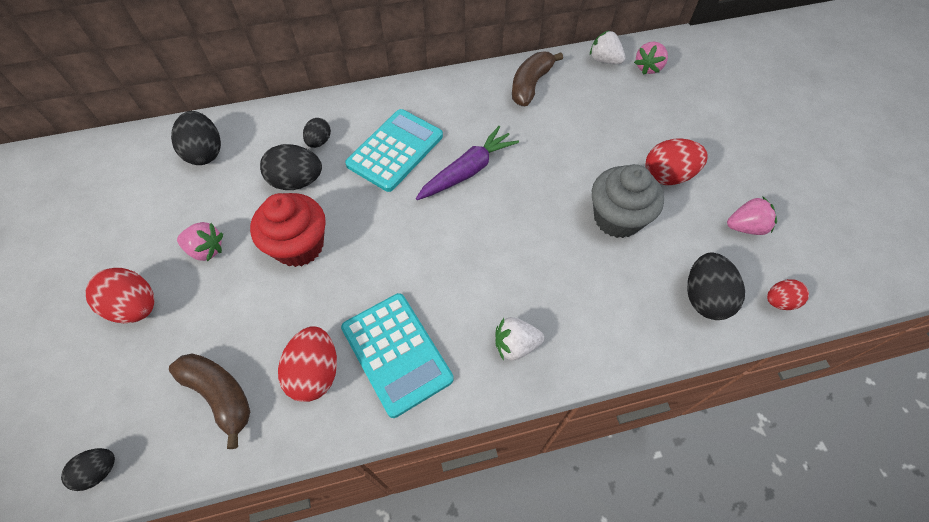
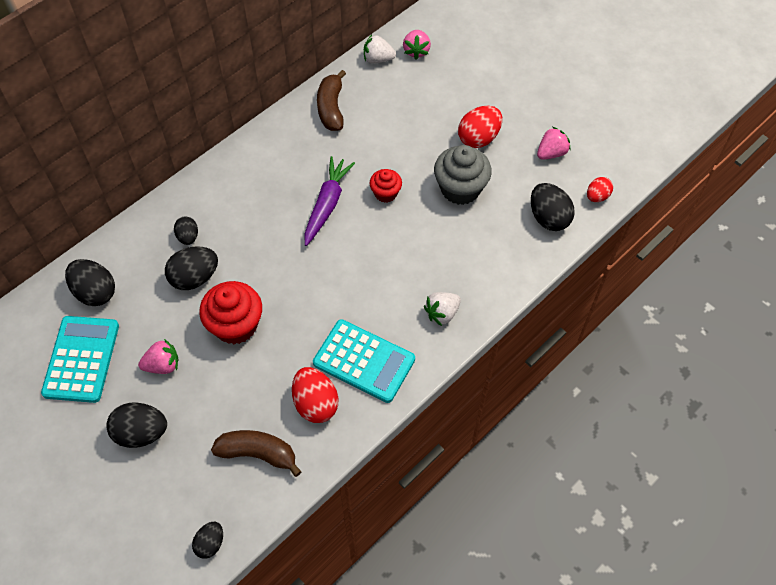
camera: 30 degrees left, 0 degrees up
red egg [85,268,154,323] -> black egg [106,402,167,448]
turquoise calculator [345,109,443,192] -> turquoise calculator moved to [41,316,119,403]
none -> red cupcake [369,169,402,203]

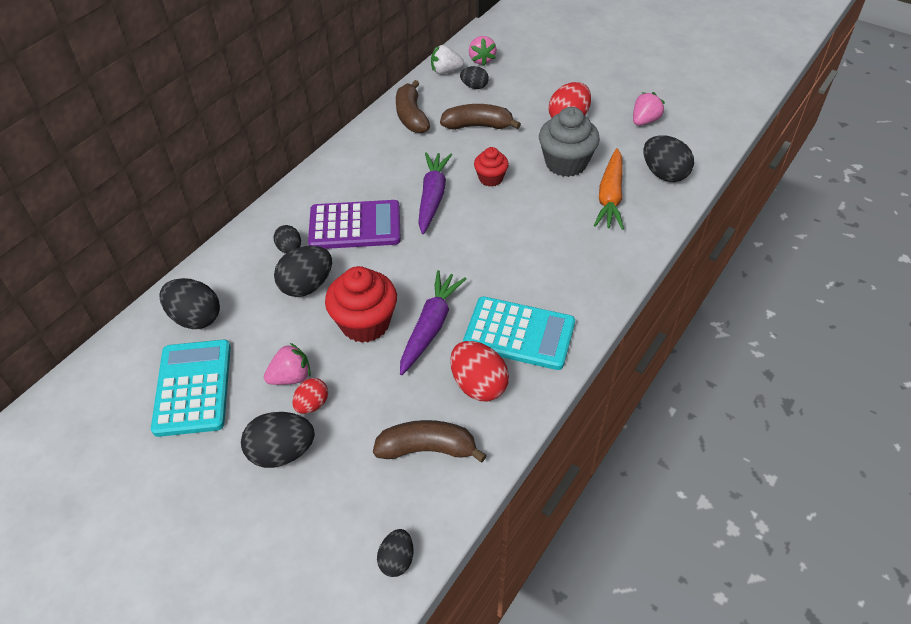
camera: 10 degrees left, 10 degrees down
white strawberry [424,292,461,326] -> none
red egg [587,177,613,202] -> red egg moved to [292,378,328,414]
none -> purple calculator [308,200,401,249]
none -> purple carrot [400,270,467,375]
none -> brown banana [440,104,521,130]
none -> black egg [460,66,489,89]
none -> orange carrot [593,148,624,230]

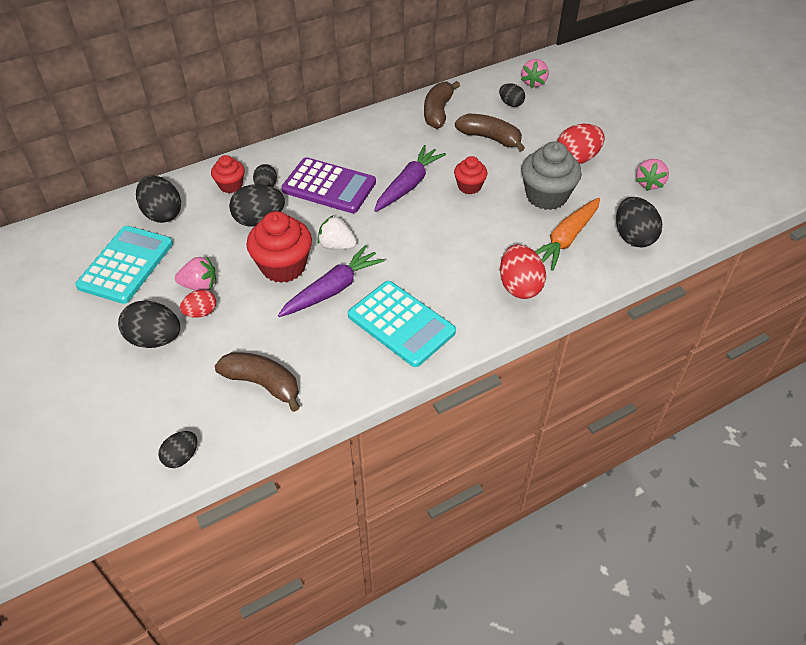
camera: 25 degrees right, 0 degrees up
white strawberry [431,45,464,74] -> white strawberry moved to [317,215,357,249]
red egg [450,341,509,401] -> red egg moved to [500,244,546,299]
pink strawberry [633,92,665,126] -> pink strawberry turned 135 degrees clockwise [636,159,669,191]
none -> red cupcake [211,155,245,193]

